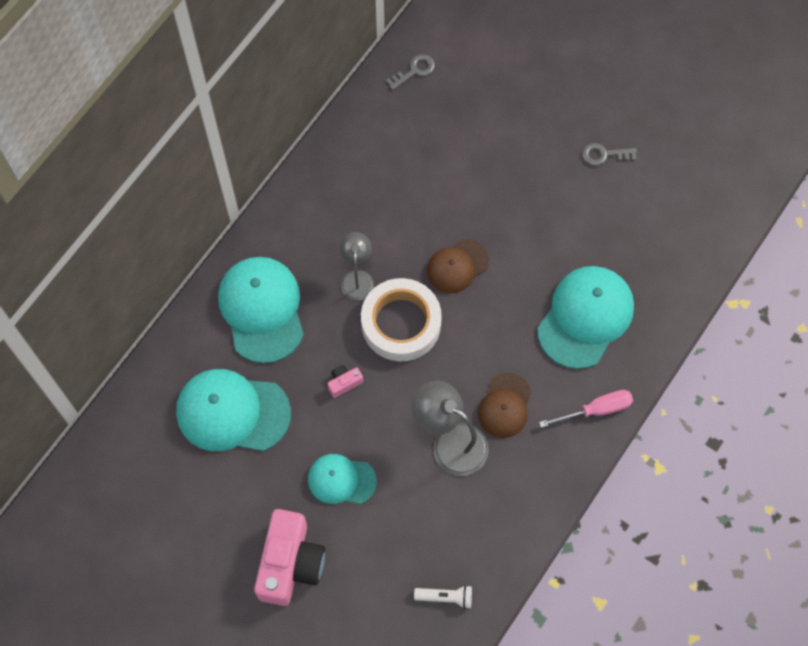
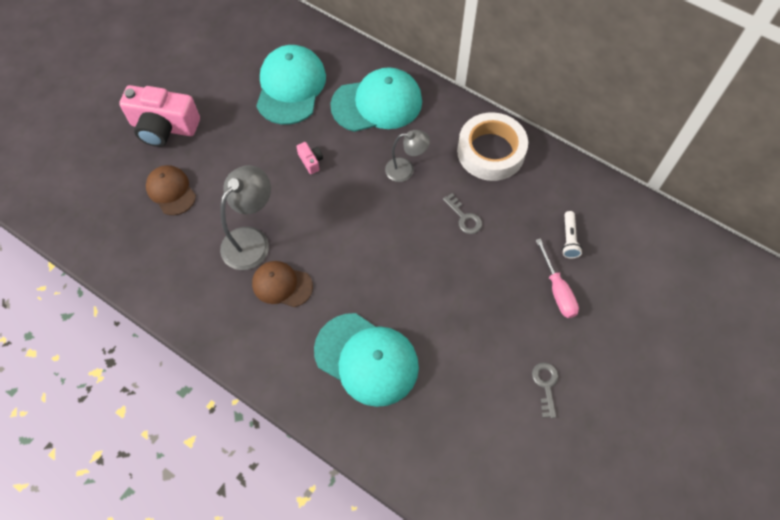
camera: 90 degrees right, 5 degrees down
turquoise cap [308,454,377,504] -> none
white tape [361,278,442,361] -> white tape moved to [457,112,528,181]
grey key [386,54,435,90] -> grey key moved to [443,193,482,234]
white flashlight [414,585,472,609] -> white flashlight moved to [562,211,582,258]
brown cap [427,239,489,293] -> brown cap moved to [146,165,196,215]
pink screwdriver [539,390,633,428] -> pink screwdriver moved to [536,238,579,318]

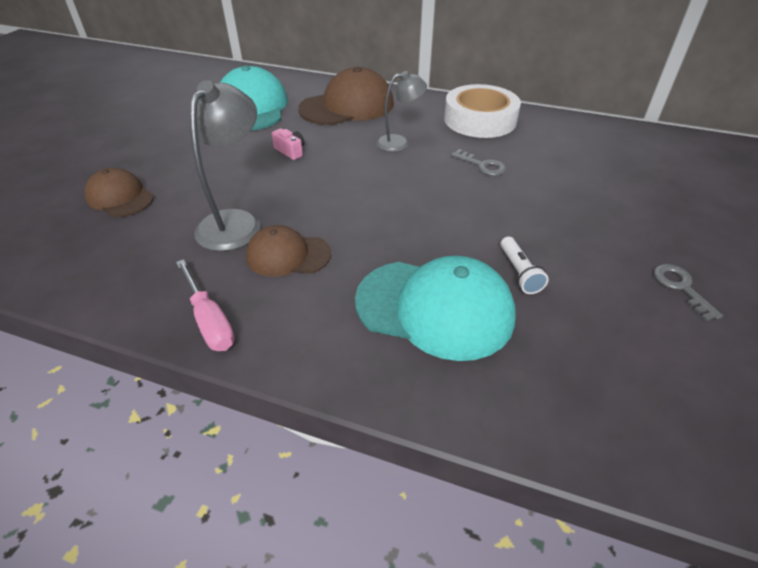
camera: 15 degrees left, 20 degrees down
pink camera [119,85,200,147] -> none
turquoise cap [330,67,422,132] -> brown cap [298,67,394,125]
pink screwdriver [536,238,579,318] -> pink screwdriver moved to [176,259,235,351]
white flashlight [562,211,582,258] -> white flashlight moved to [500,237,549,294]

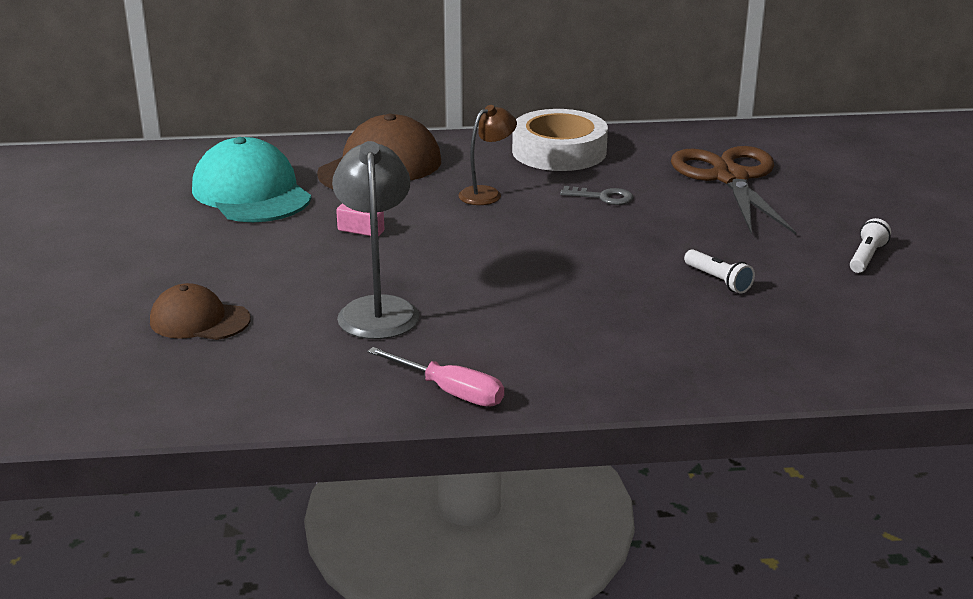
camera: 25 degrees left, 15 degrees down
brown cap [246,225,331,277] -> none
turquoise cap [355,255,516,361] -> none
grey lamp [376,71,427,152] -> brown lamp [459,105,517,205]
grey key [654,264,723,321] -> white flashlight [850,218,891,273]
none -> brown scissors [671,146,796,235]

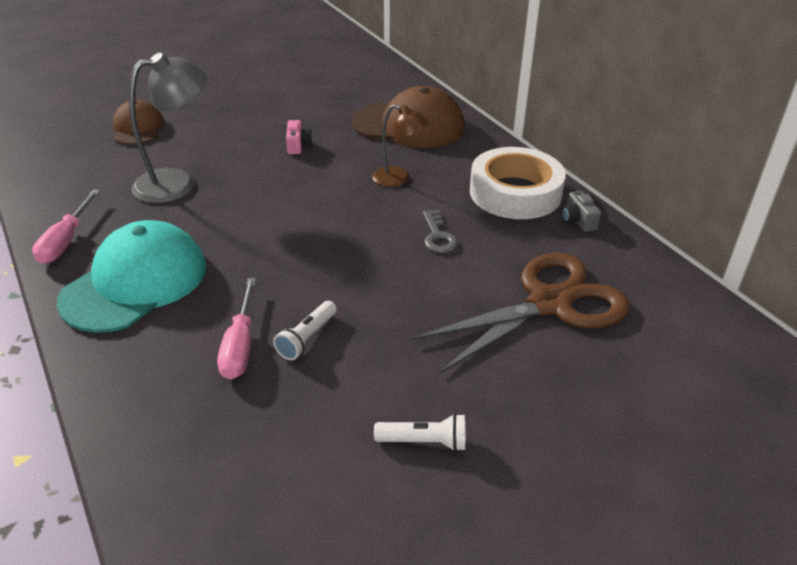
camera: 65 degrees right, 10 degrees up
turquoise cap [192,137,311,222] -> turquoise cap moved to [57,220,206,333]
none -> pink screwdriver [217,278,256,379]
none -> grey camera [561,190,601,232]

